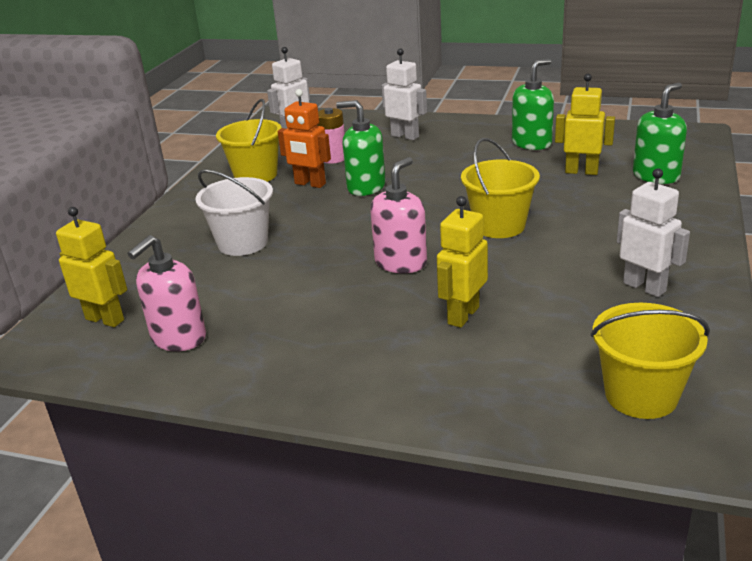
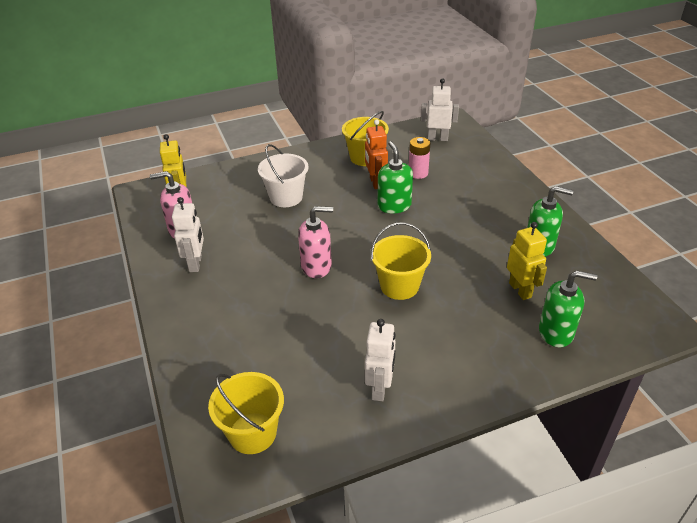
camera: 50 degrees right, 10 degrees up
white robot [382,48,427,140] -> white robot moved to [172,197,204,272]
yellow robot [437,196,488,328] -> none

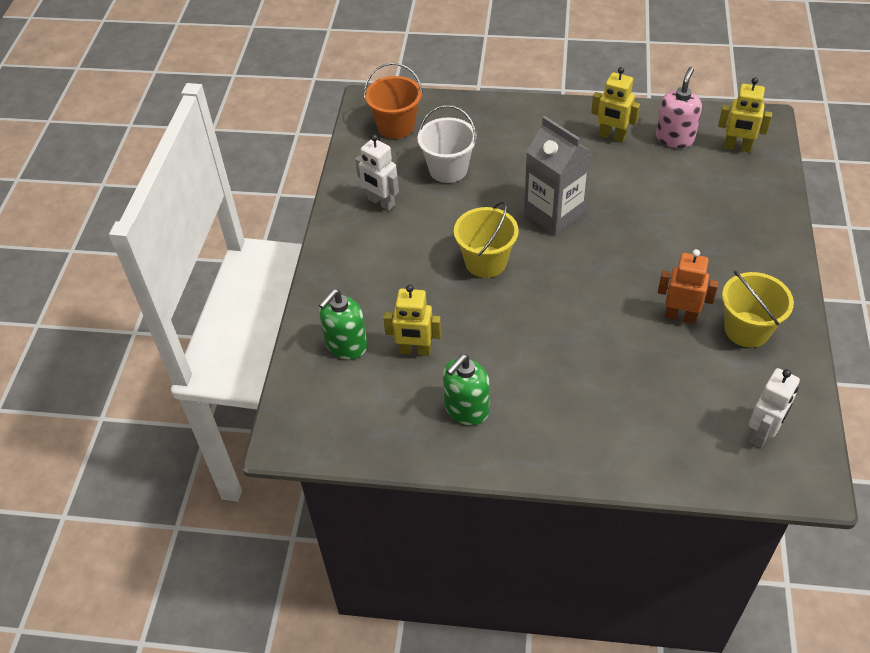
camera: 120 degrees right, 10 degrees up
white robot [172,197,204,272] -> yellow robot [591,67,640,142]
yellow bucket [208,372,284,454] -> orange bucket [364,63,423,139]
white bucket [258,144,308,207] -> white bucket moved to [417,105,477,183]
pink soap dispenser [298,206,333,278] -> grey carton [524,116,592,236]
green soap dispenser [377,141,413,214] -> none
pink battery [409,137,430,179] -> none

